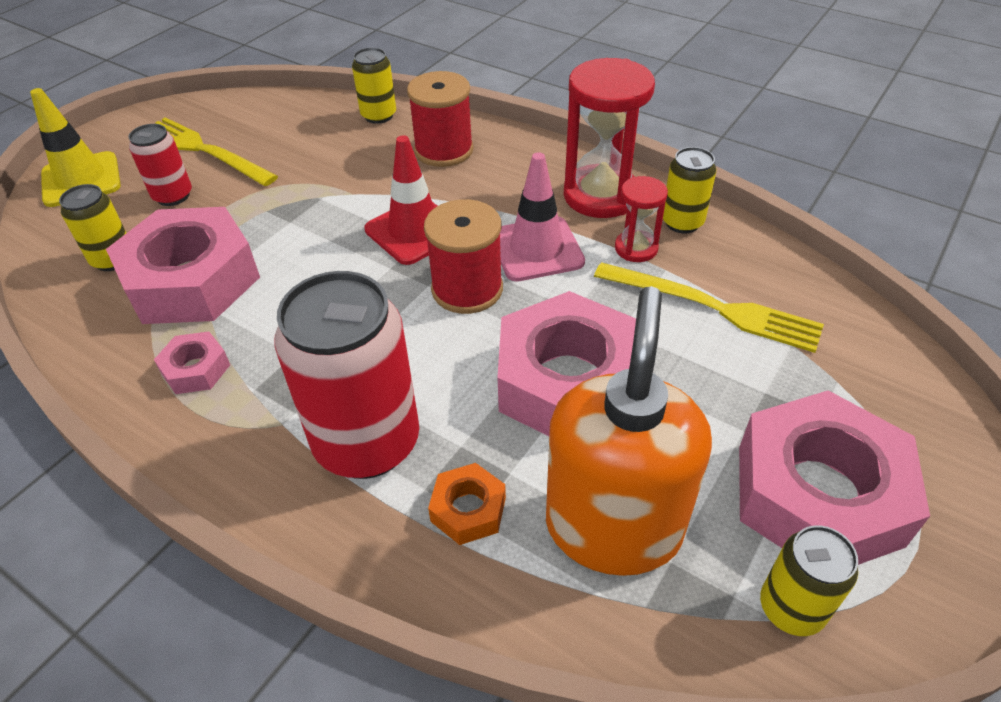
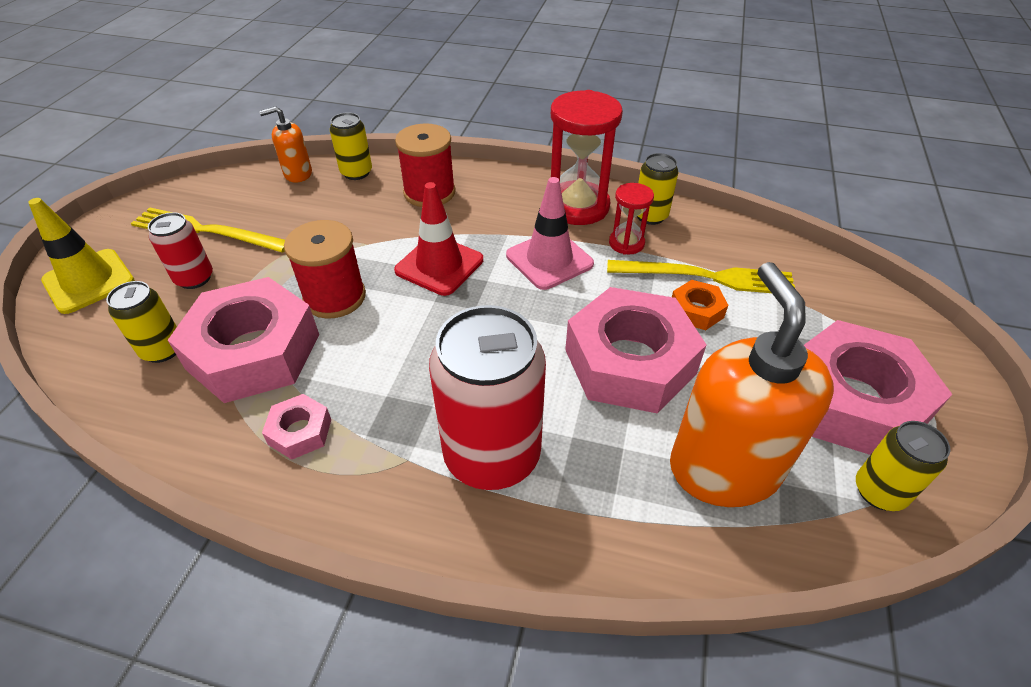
camera: 20 degrees left, 0 degrees up
red spool [424,199,503,314] -> red spool moved to [284,220,366,319]
orange nut [428,463,506,545] -> orange nut moved to [672,280,728,330]
none -> orange soap dispenser [259,106,312,182]

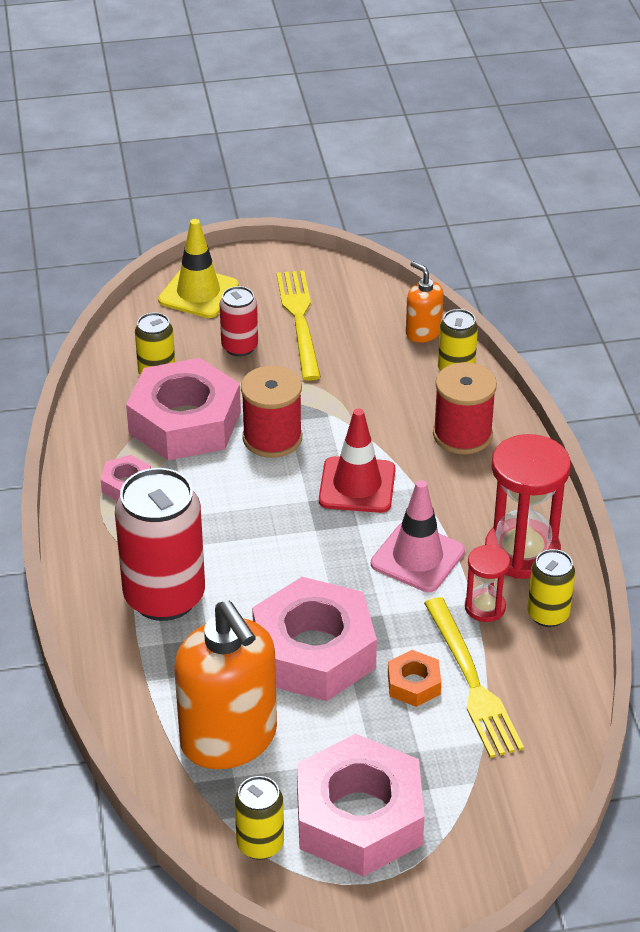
camera: 65 degrees right, 5 degrees down
orange soap dispenser [670,262,834,507] -> orange soap dispenser turned 90 degrees clockwise [174,601,277,769]

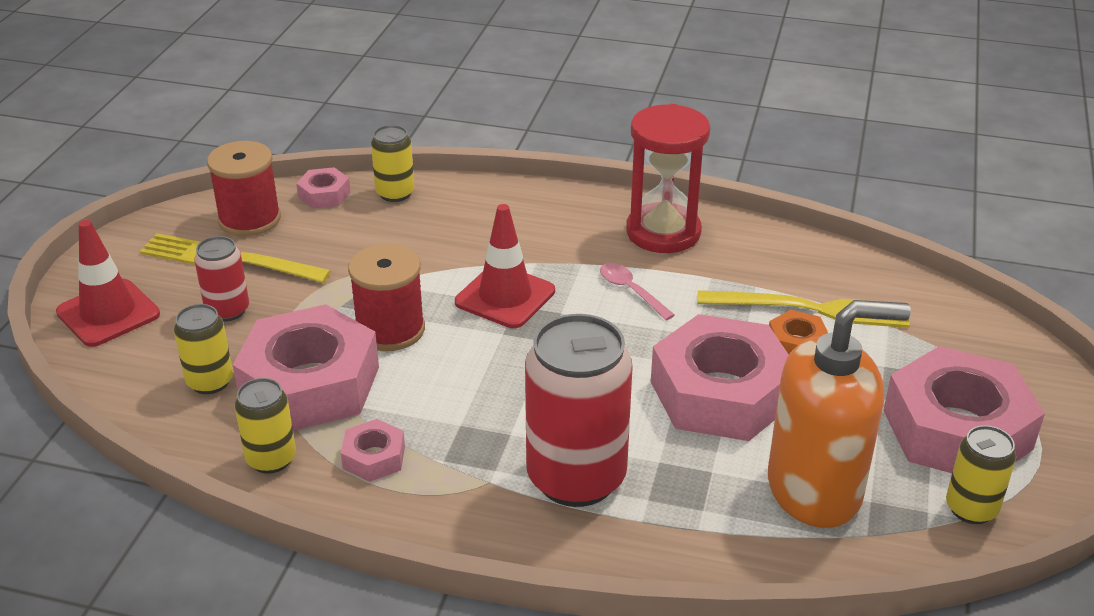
camera: 65 degrees left, 5 degrees down
yellow traffic cone [158,219,239,318] -> red traffic cone [56,220,160,347]
pink traffic cone [371,480,465,592] -> pink spoon [600,263,675,320]
orange soap dispenser [406,261,444,343] -> pink nut [296,167,351,209]
red spool [433,362,497,454] -> red spool moved to [207,141,281,236]
red hourglass [465,545,510,622] -> none
yellow can [527,549,575,627] -> yellow can moved to [235,378,296,474]

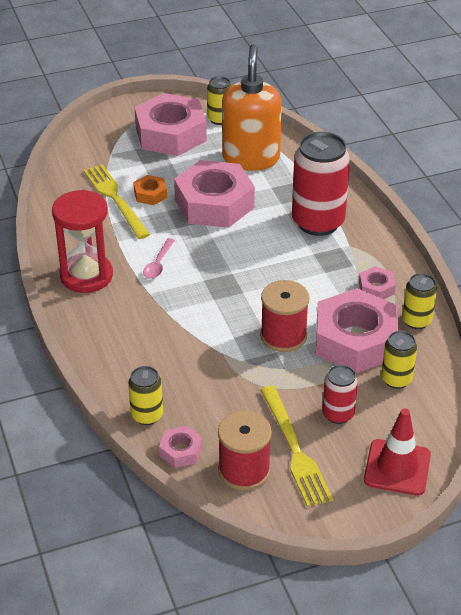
camera: 125 degrees left, 5 degrees up
red traffic cone [455,204,555,328] -> none
orange soap dispenser [768,300,911,528] -> orange soap dispenser turned 45 degrees clockwise [222,44,282,171]

